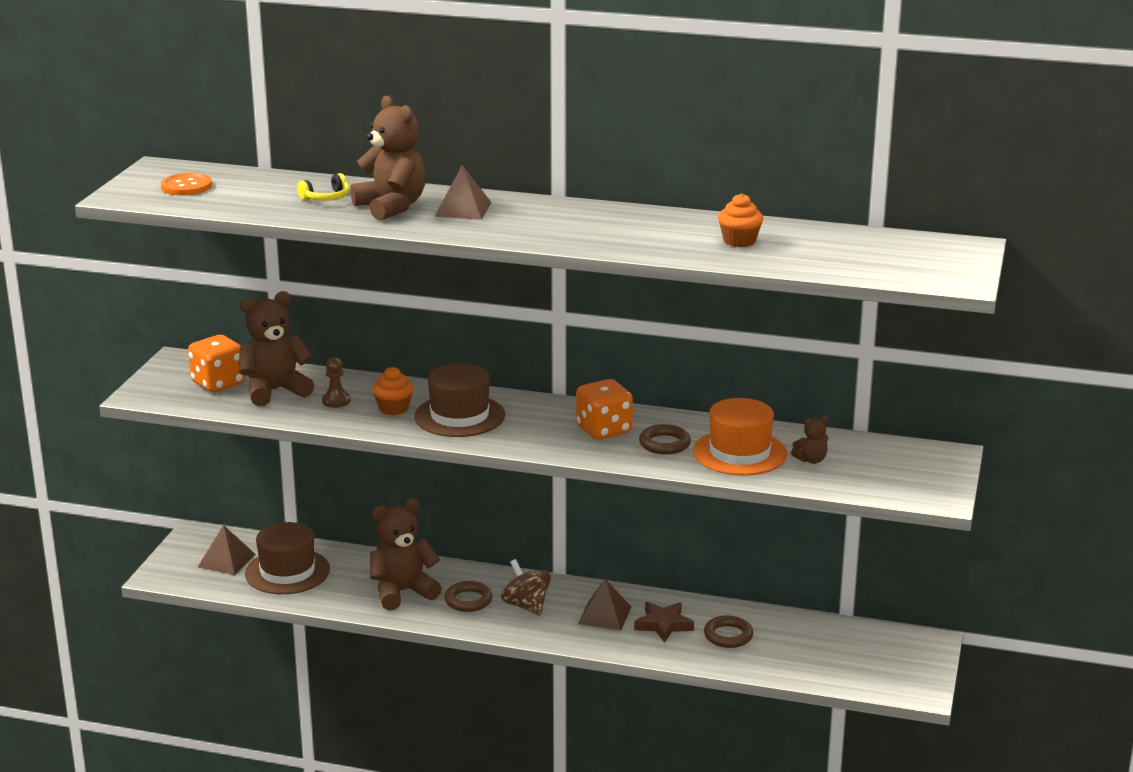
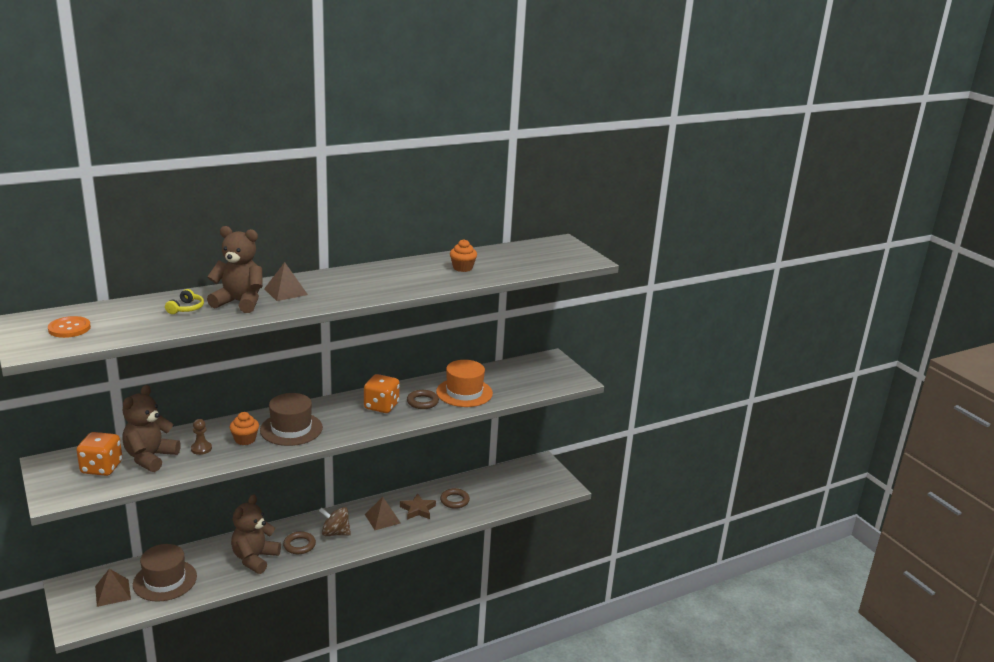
camera: 45 degrees left, 0 degrees up
brown teddy bear [791,415,828,464] -> none

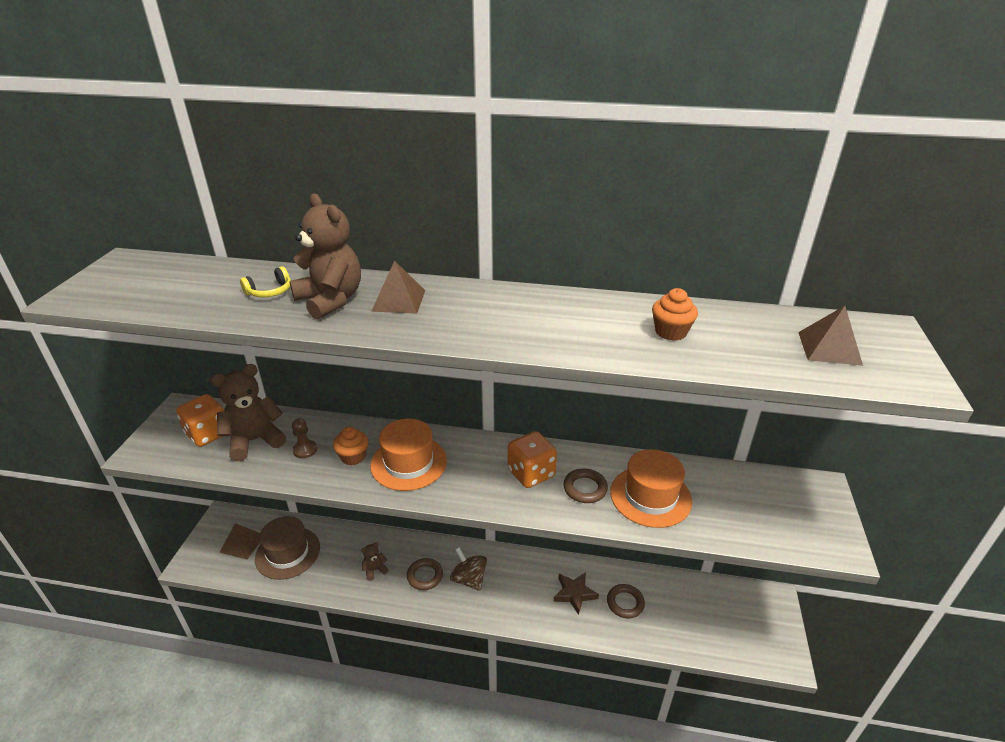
camera: 40 degrees right, 10 degrees up
orange button [48,316,91,338] -> none
brown teddy bear [231,494,281,574] -> brown teddy bear [361,542,389,581], size x0.47
brown hat [260,393,323,446] -> orange hat [370,419,447,491]
brown pyramid [365,497,401,530] -> brown pyramid moved to [798,306,863,366]

